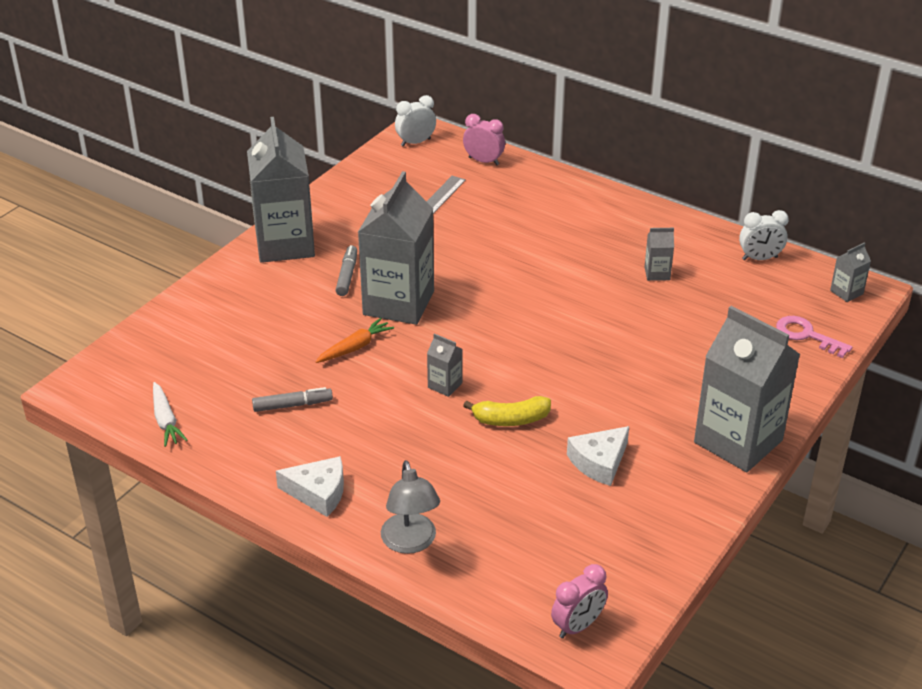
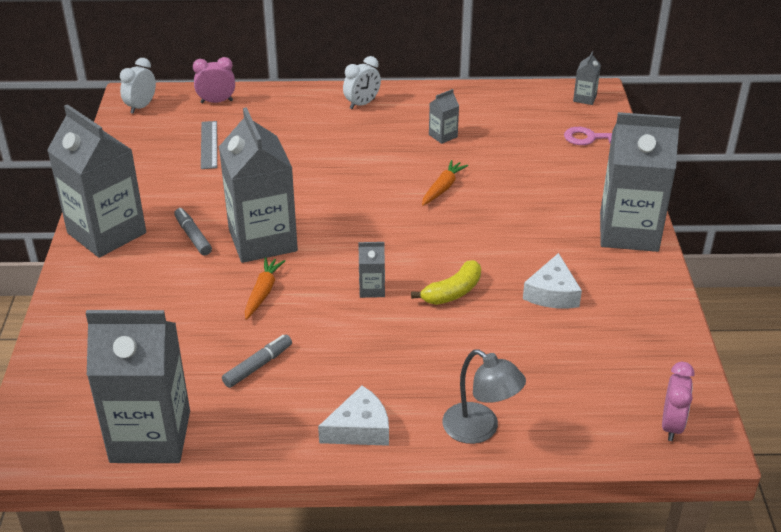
camera: 35 degrees left, 0 degrees up
white carrot [153,382,188,447] -> grey carton [86,310,190,463]
white clock [739,210,789,260] -> white clock moved to [343,56,381,109]
none -> orange carrot [422,160,468,206]

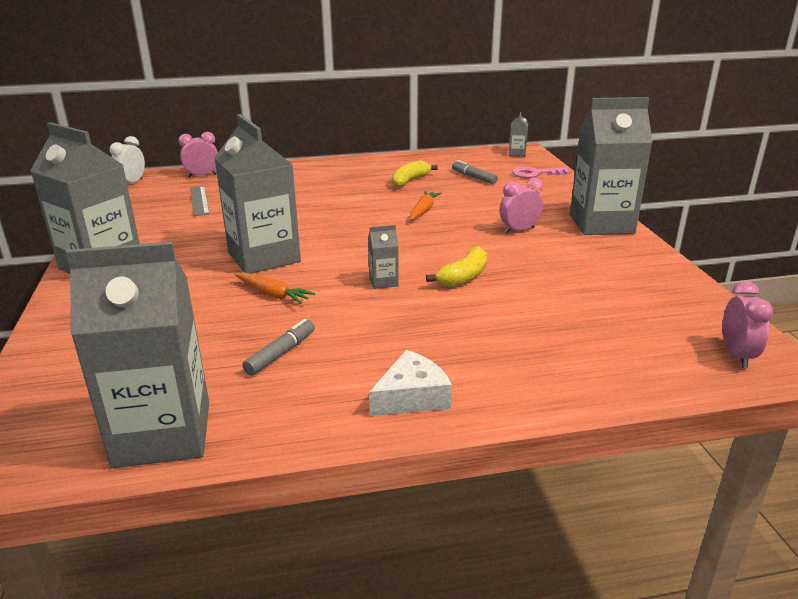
camera: 10 degrees left, 10 degrees down
grey marker [174,208,212,256] -> grey marker moved to [452,160,498,184]
orange carrot [245,257,285,320] -> orange carrot turned 120 degrees clockwise [234,272,315,304]
white clock [343,56,381,109] -> none
grey carton [429,89,459,144] -> yellow banana [392,161,438,187]
grey lamp [442,349,526,444] -> none
white cheese [523,253,582,309] -> none
none -> pink clock [499,178,543,233]

